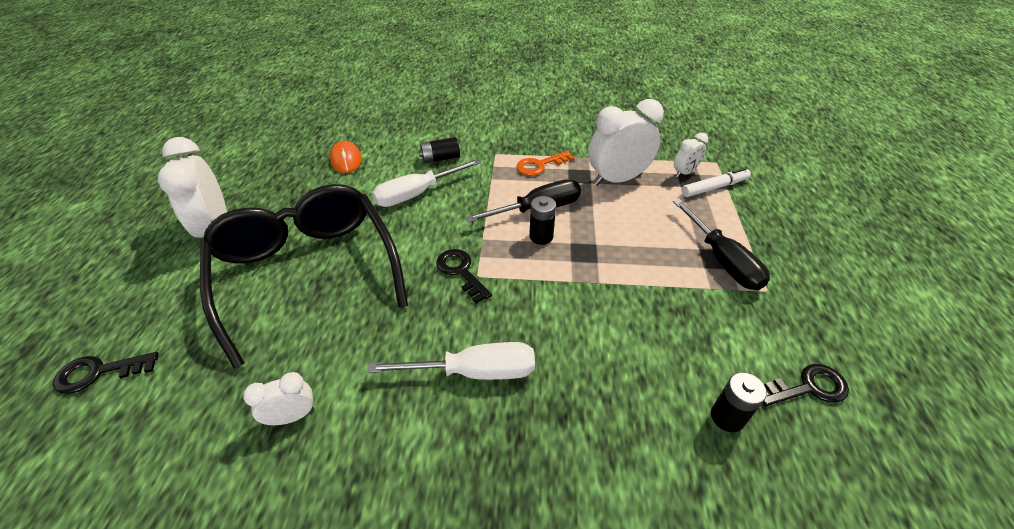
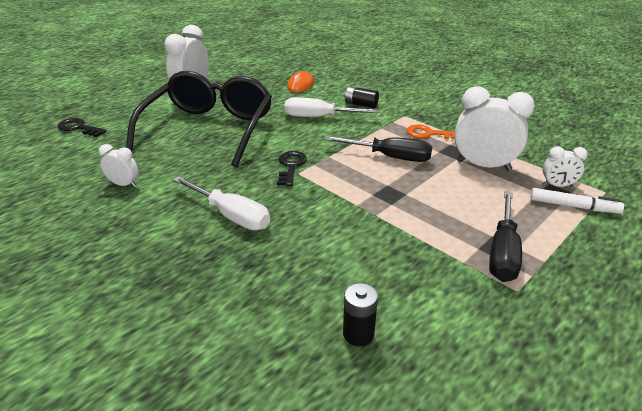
camera: 40 degrees right, 10 degrees down
black battery [529,196,556,245] -> none
black key [763,364,849,406] -> none

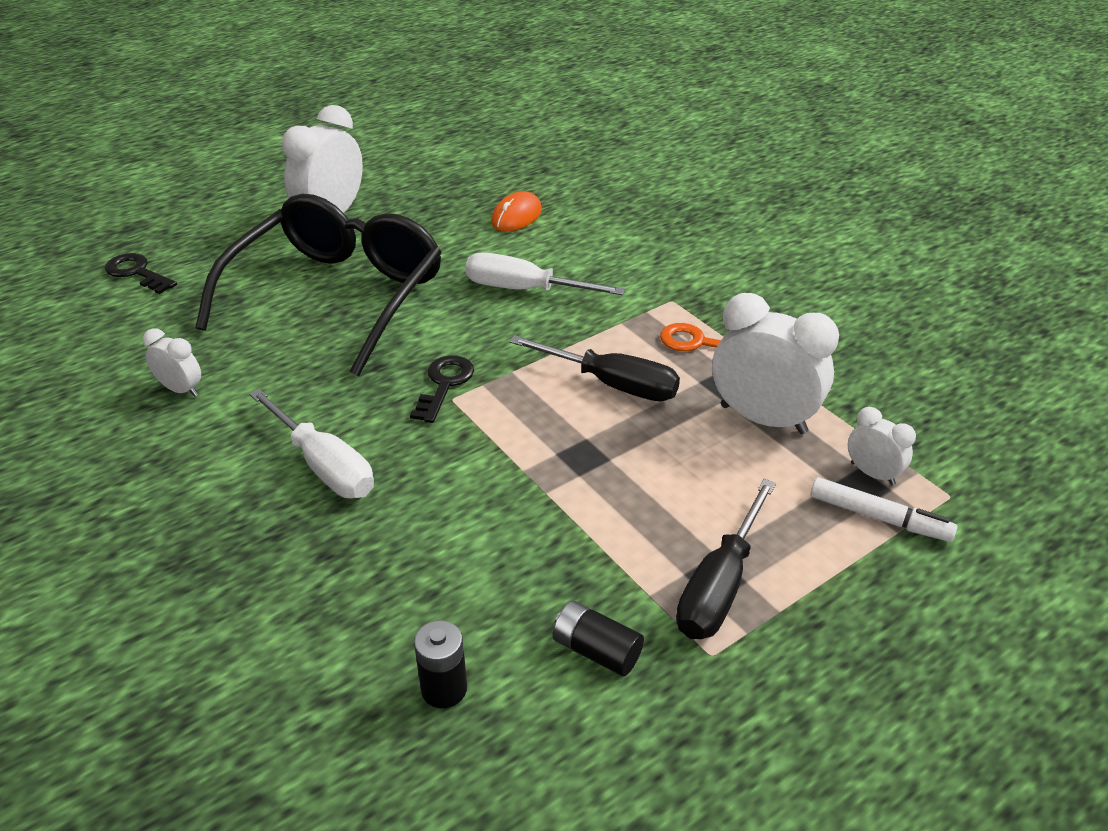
camera: 10 degrees right, 5 degrees up
black battery [344,86,379,108] -> black battery moved to [553,601,644,676]
white clock [543,146,588,187] -> white clock turned 150 degrees counterclockwise [848,407,916,485]

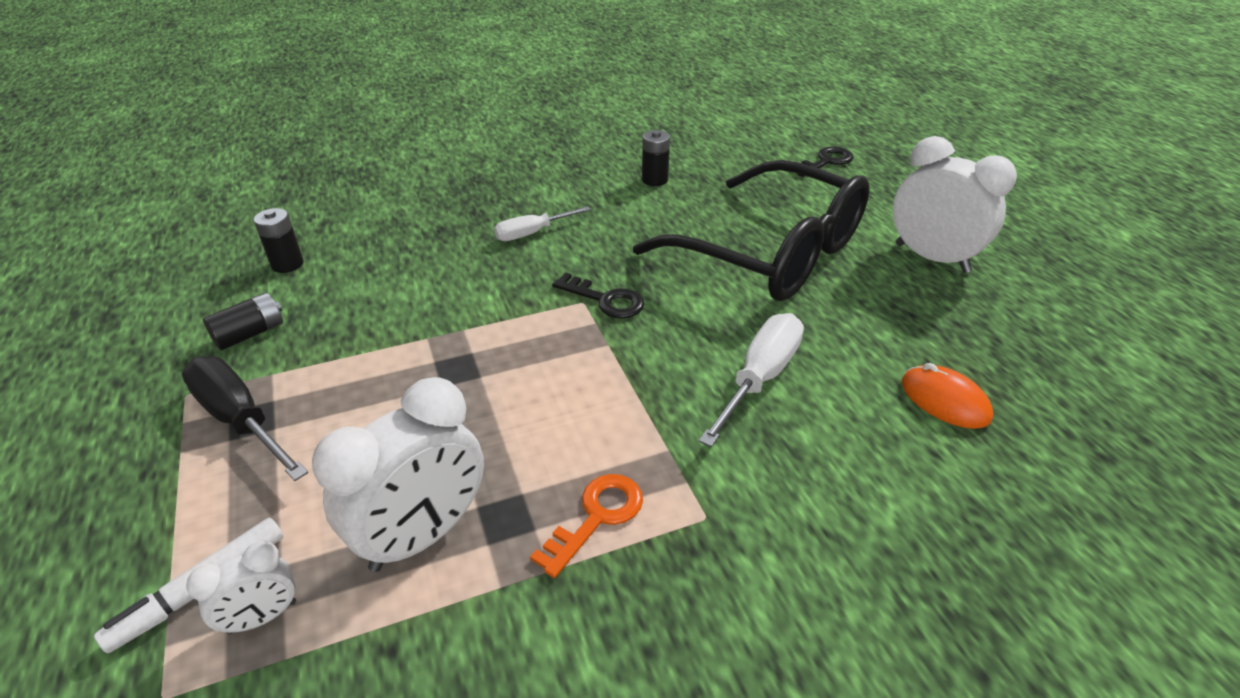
camera: 105 degrees right, 0 degrees up
white clock [143,328,201,397] -> black battery [642,130,670,186]
white screwdriver [249,389,374,498] -> white screwdriver [494,206,591,241], size x0.65
black screwdriver [509,335,680,401] -> none

